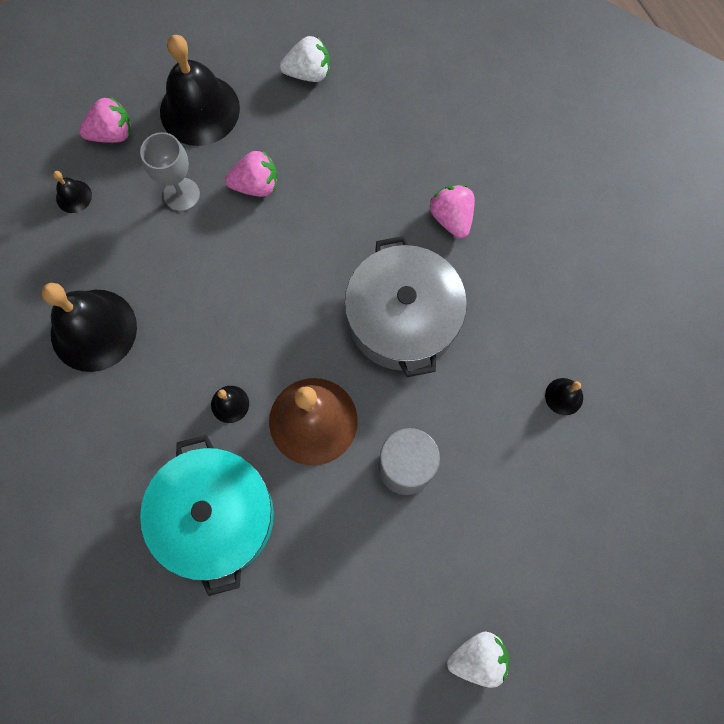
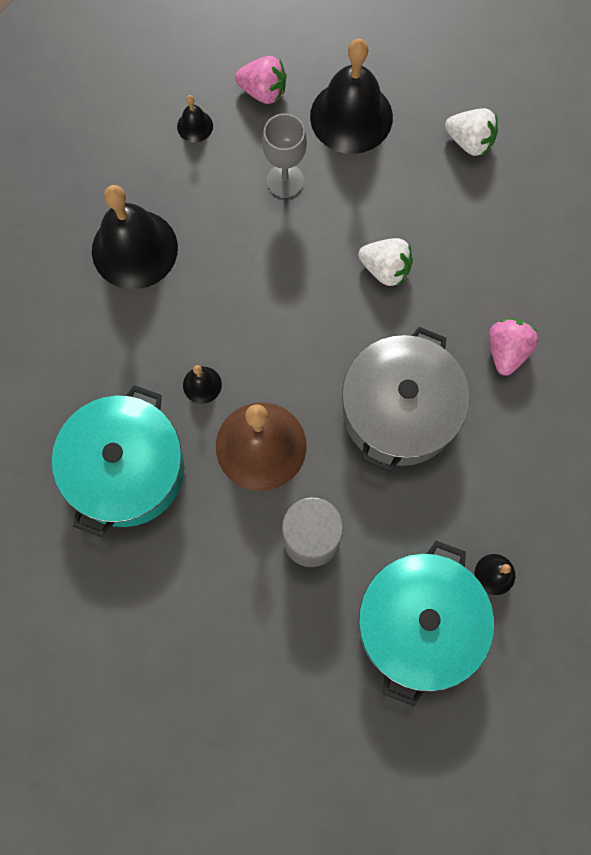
camera: 35 degrees right, 0 degrees up
pink strawberry [225,151,277,197] -> none
white strawberry [447,632,509,688] -> white strawberry moved to [358,238,413,286]
none -> turquoise pot [358,541,494,706]

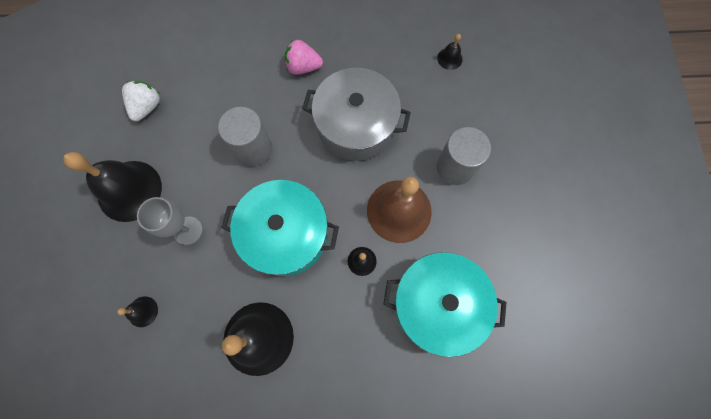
camera: 100 degrees left, 0 degrees up
pink strawberry [235,56,286,104] -> none
white strawberry [358,238,413,286] -> grey cylinder [218,107,272,166]
turquoise pot [358,541,494,706] -> turquoise pot moved to [221,180,339,276]

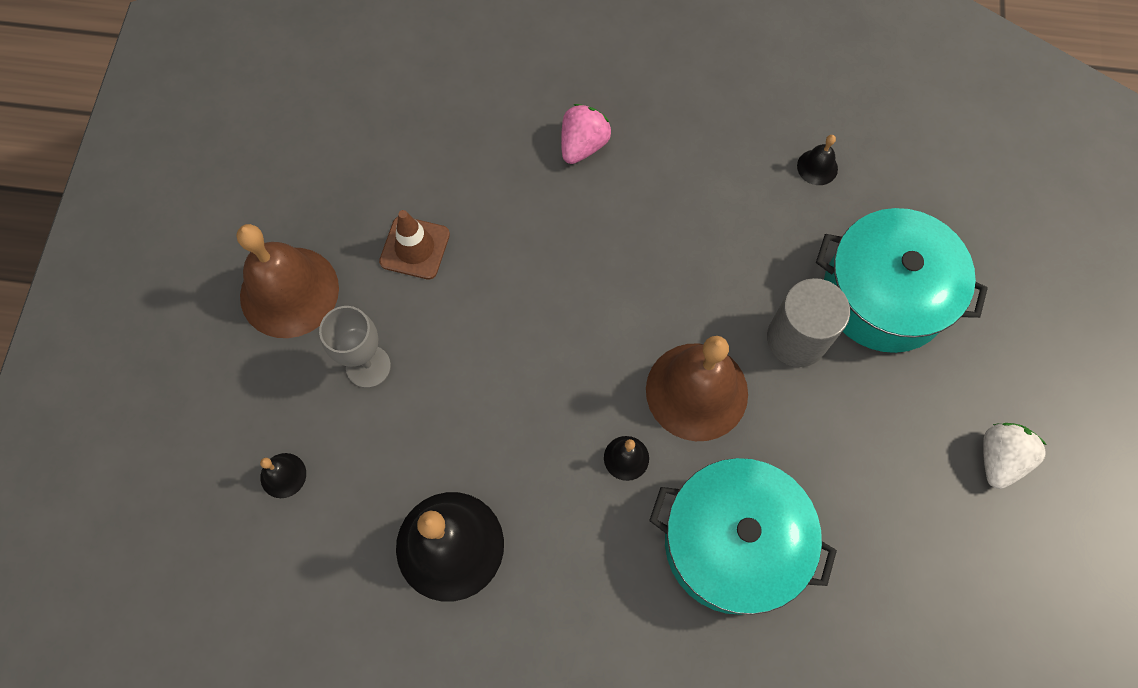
camera: 10 degrees right, 5 degrees down
black bell [63,152,162,222] -> brown bell [237,224,339,338]
white strawberry [122,81,160,121] -> white strawberry moved to [983,423,1047,489]
grey cylinder [218,107,272,166] -> none
turquoise pot [221,180,339,276] -> turquoise pot moved to [816,208,988,353]
pink strawberry [284,40,323,75] -> pink strawberry turned 105 degrees clockwise [561,104,611,164]
grey pot [302,68,411,161] -> none
none -> brown traffic cone [379,210,450,280]

